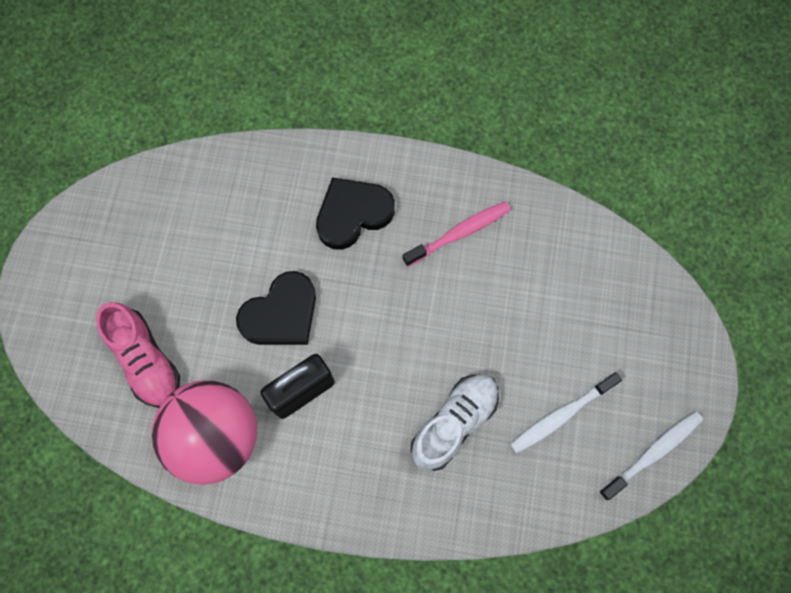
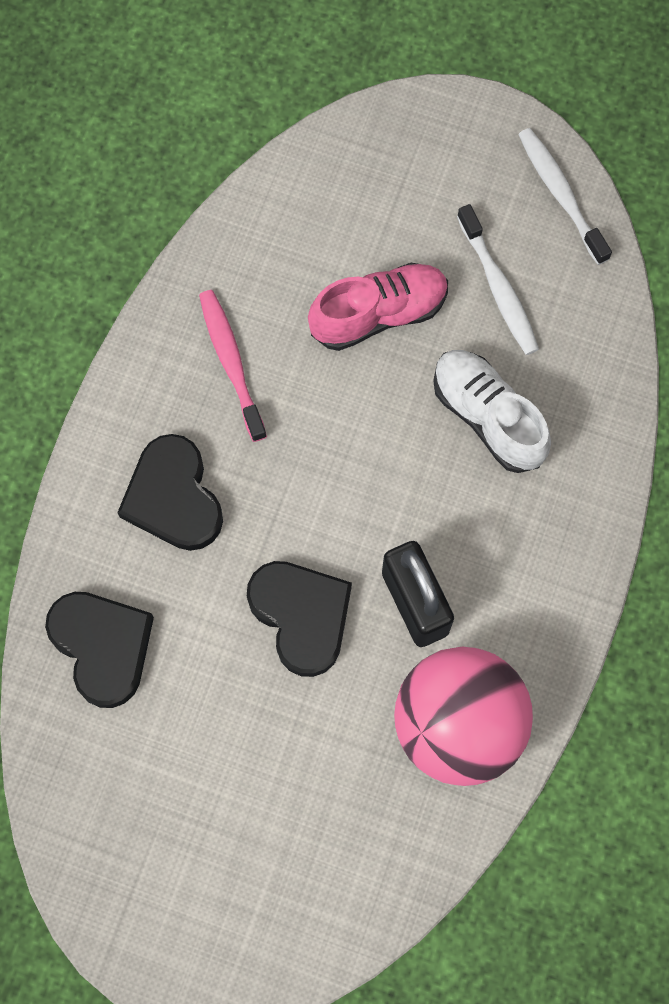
camera: 80 degrees left, 0 degrees up
pink shoe [96,302,180,408] -> pink shoe moved to [308,263,448,351]
none -> black heart [45,592,154,708]

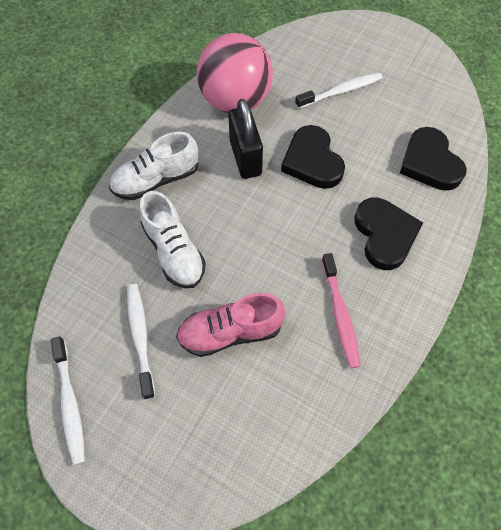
camera: 170 degrees left, 10 degrees down
none -> white shoe [109,132,199,200]
none -> white toothbrush [295,72,383,109]

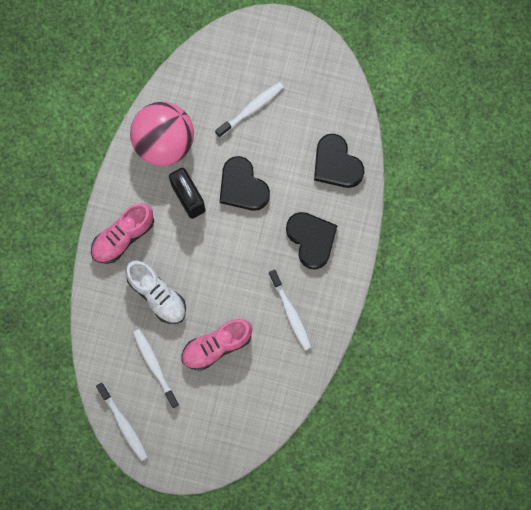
camera: 15 degrees left, 15 degrees up
white shoe [109,132,199,200] -> pink shoe [91,203,154,264]
pink toothbrush [322,253,360,368] -> white toothbrush [269,269,311,350]

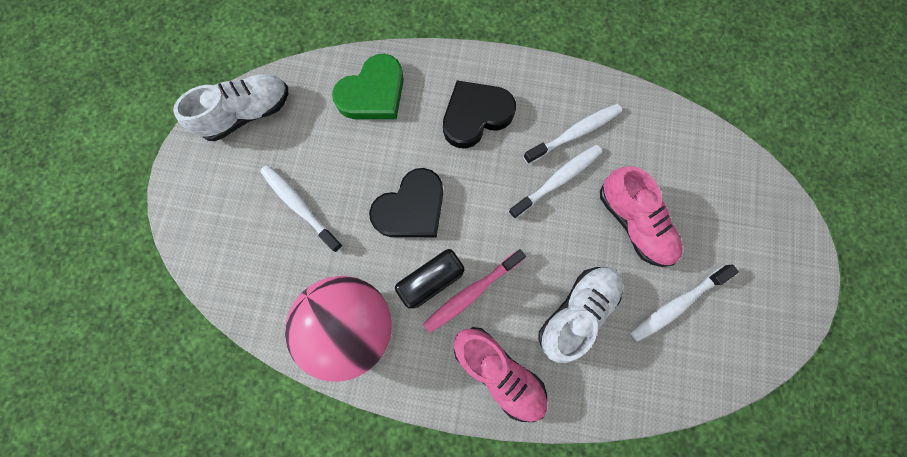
camera: 95 degrees left, 0 degrees up
white toothbrush [96,383,148,461] -> white toothbrush moved to [508,145,602,219]
black heart [314,134,364,188] -> green heart [332,54,404,119]
none -> white shoe [173,74,288,141]
none -> pink toothbrush [423,249,526,333]

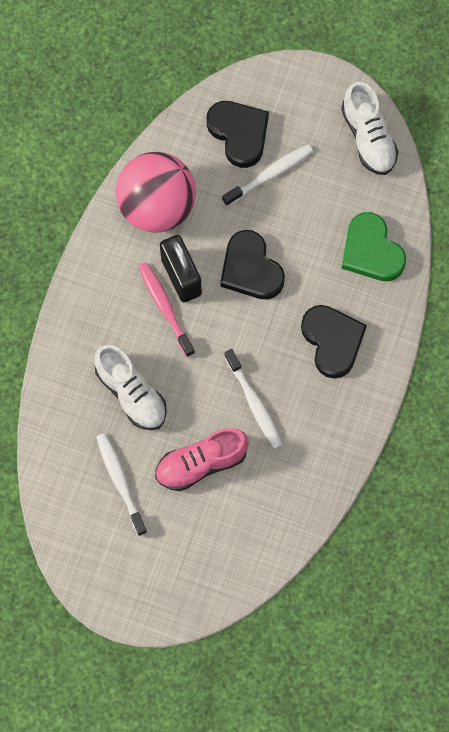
camera: 100 degrees right, 5 degrees down
pink shoe [454,327,547,422] -> none
white toothbrush [523,104,622,164] -> none
none -> black heart [206,101,269,168]

